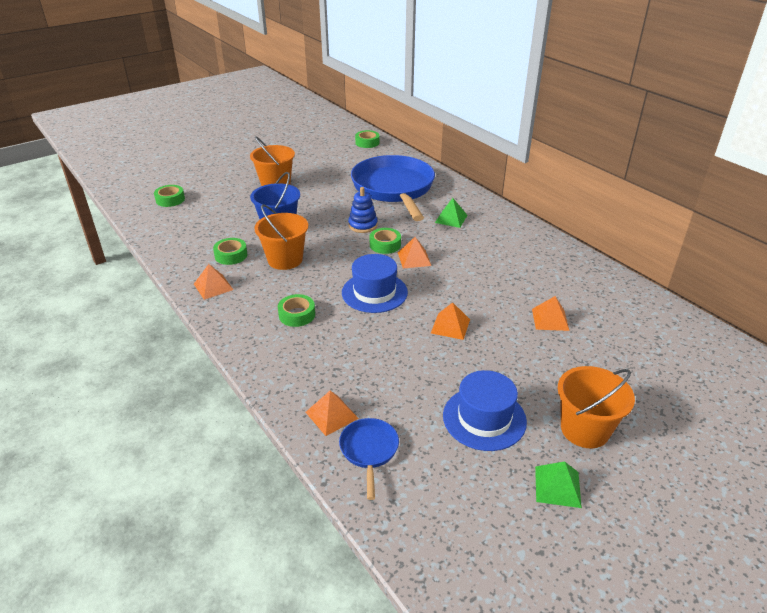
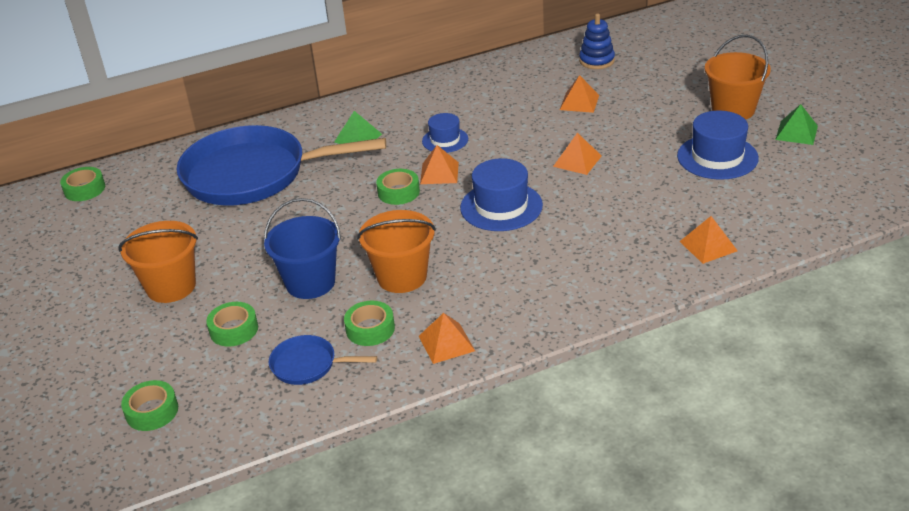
camera: 75 degrees left, 0 degrees up
green tape [278,294,315,327] -> green tape moved to [206,302,258,347]
blue pan [339,418,399,500] -> blue pan moved to [269,335,377,385]
blue stacking toy [348,187,378,233] -> blue stacking toy moved to [579,13,615,69]
none -> blue hat [422,113,468,153]

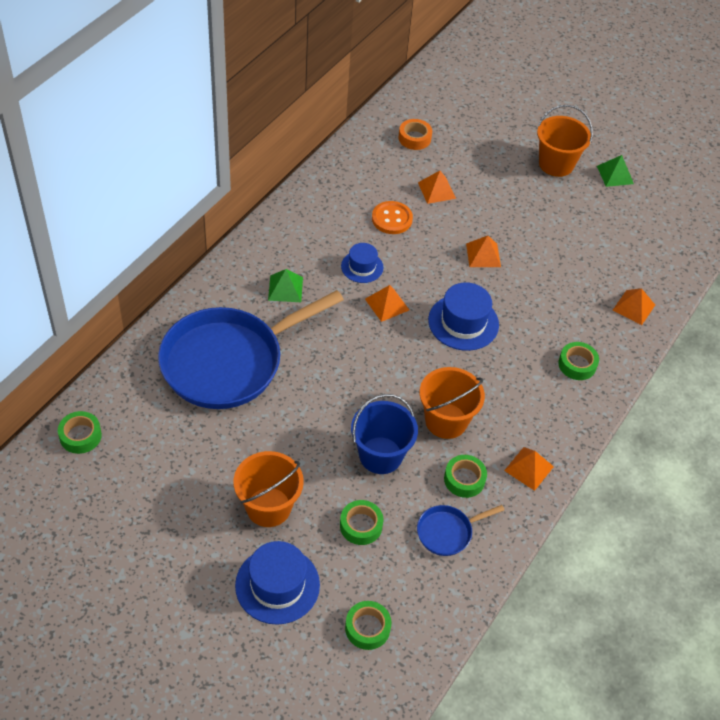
camera: 40 degrees left, 15 degrees up
green tape [376,169,420,205] -> green tape moved to [558,342,599,380]
blue stacking toy [579,13,615,69] -> orange tape [399,119,432,150]
blue hat [677,110,759,180] -> blue hat moved to [235,541,320,625]
none -> orange button [372,201,413,234]

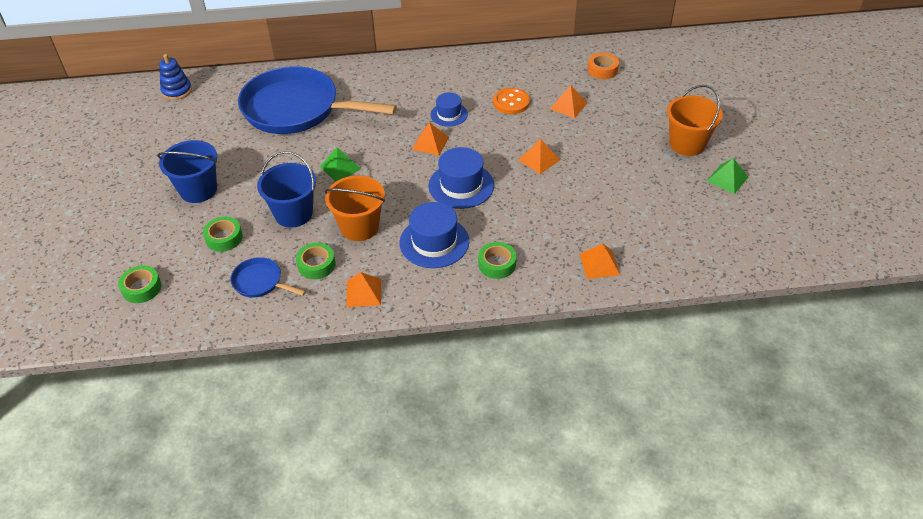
camera: 55 degrees right, 5 degrees down
green tape [58,411,102,454] -> blue stacking toy [159,54,192,100]
orange bucket [234,451,304,527] -> blue bucket [157,140,217,203]
blue hat [235,541,320,625] -> blue hat moved to [400,202,469,268]
green pyramid [268,269,303,302] -> green pyramid moved to [320,147,361,182]

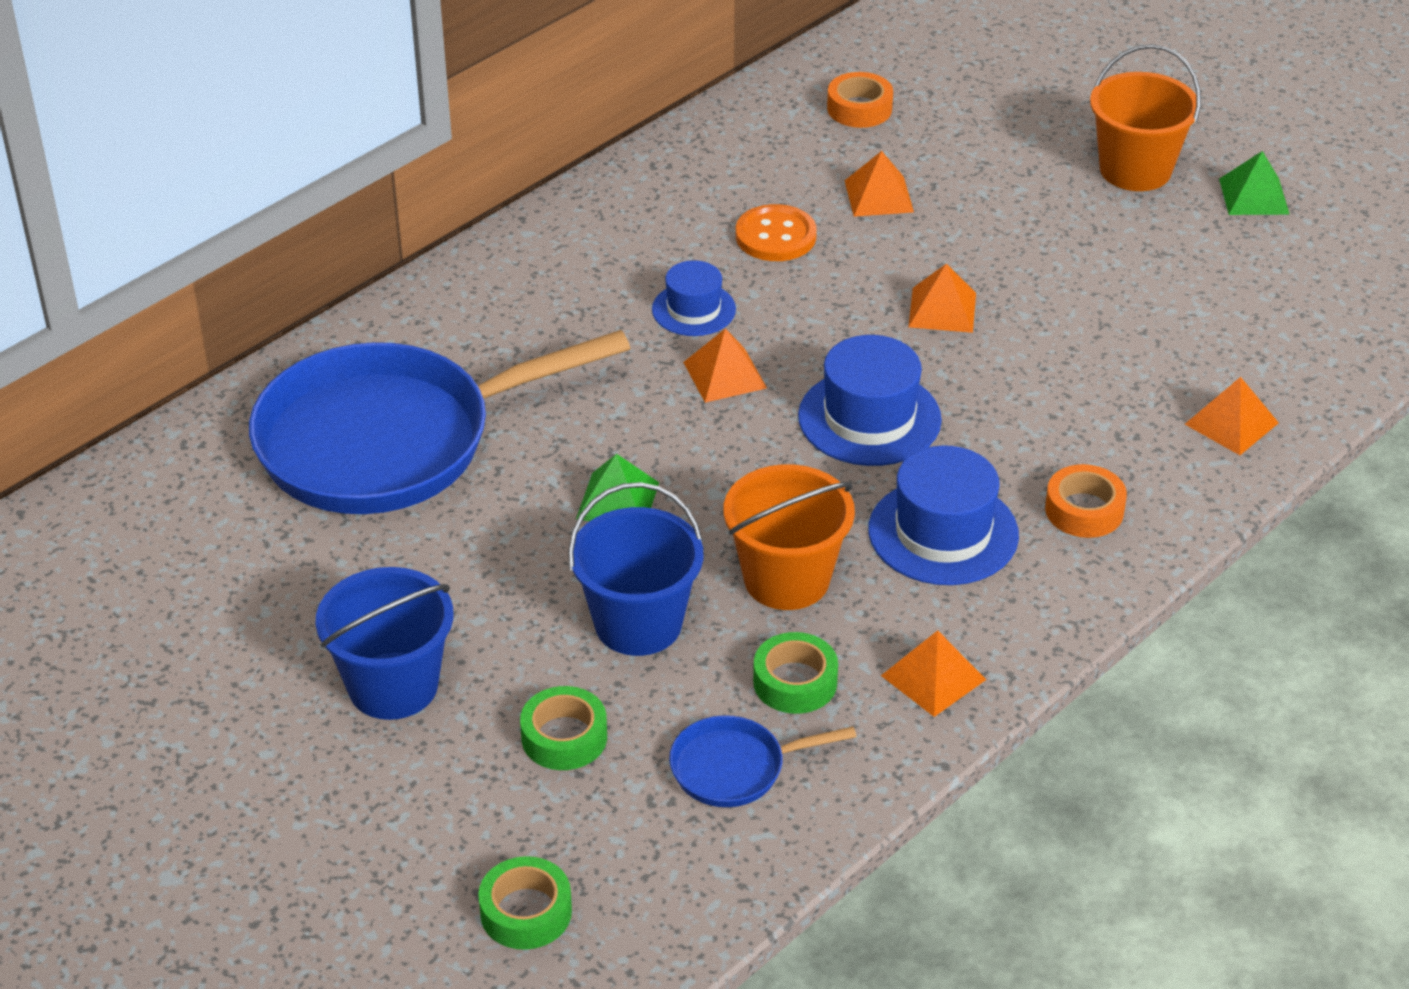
camera: 40 degrees left, 5 degrees down
blue stacking toy [159,54,192,100] -> none
green tape [478,242,516,279] -> orange tape [1045,464,1127,538]

